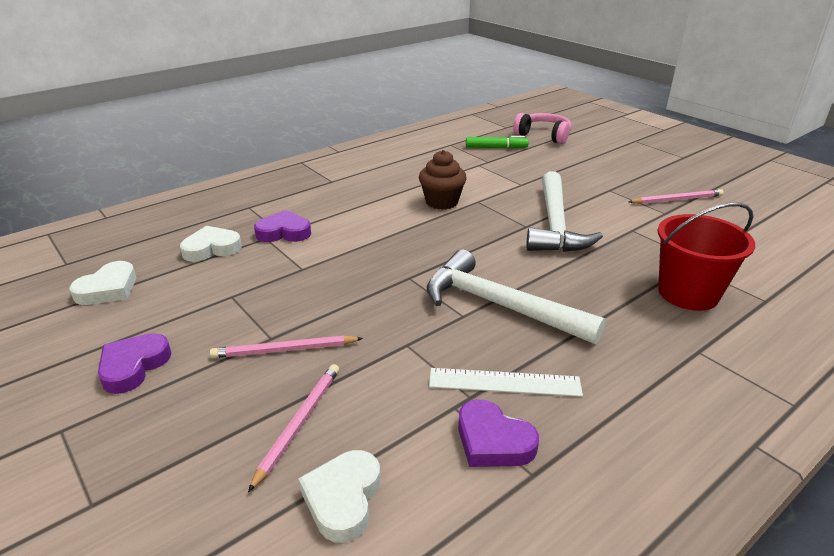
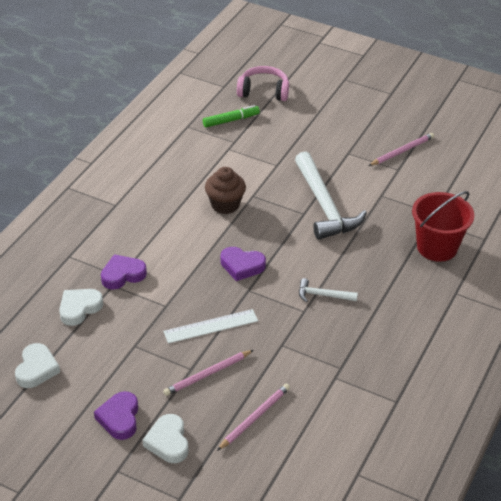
camera: 25 degrees left, 10 degrees up
pink pencil [248,364,339,492] -> pink pencil turned 45 degrees clockwise [217,384,290,451]
white heart [298,450,380,543] -> white heart moved to [143,414,188,463]
white hammer [426,249,606,344] -> white hammer [299,278,358,302], size x0.46
white ruler [429,368,583,397] -> white ruler moved to [163,309,258,344]
purple heart [458,399,539,467] -> purple heart moved to [221,247,266,281]

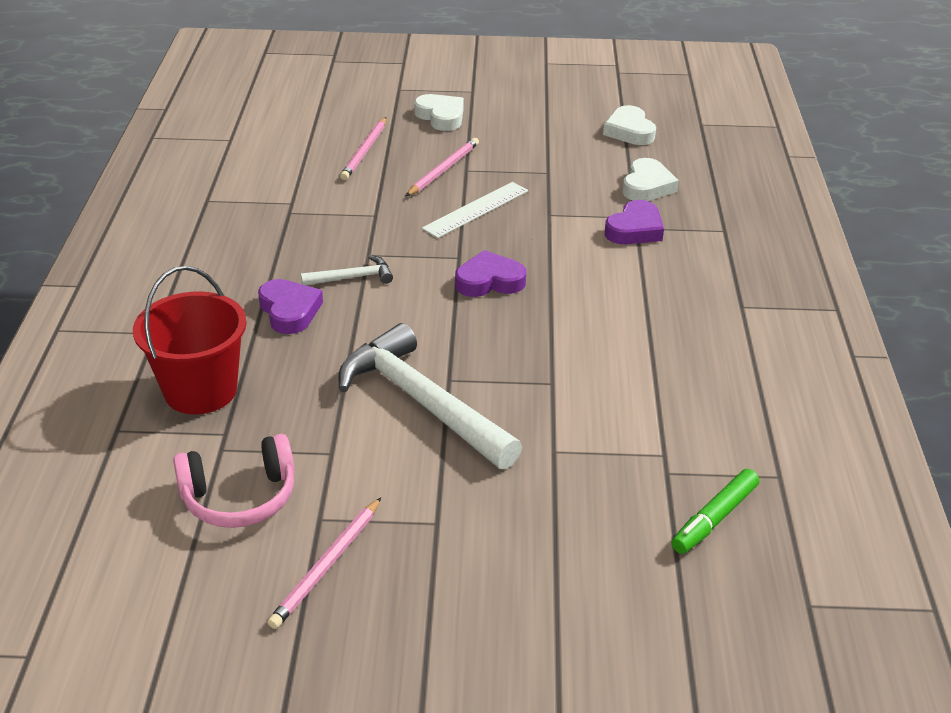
camera: 155 degrees right, 5 degrees down
purple heart [94,391,138,440] -> purple heart moved to [258,279,323,334]
brown cupcake [205,167,246,214] -> none
pink headphones [237,66,289,101] -> pink headphones moved to [173,434,294,528]

